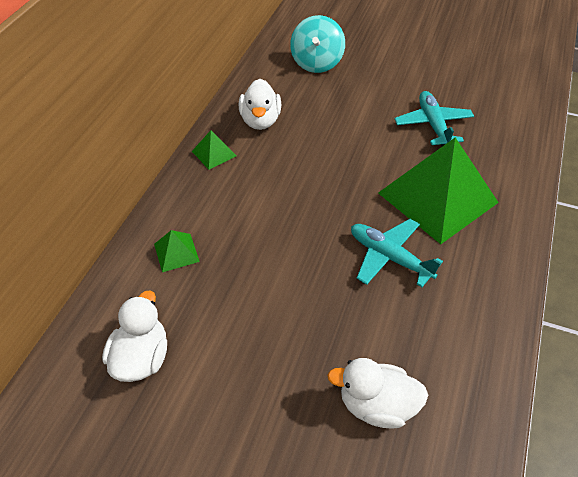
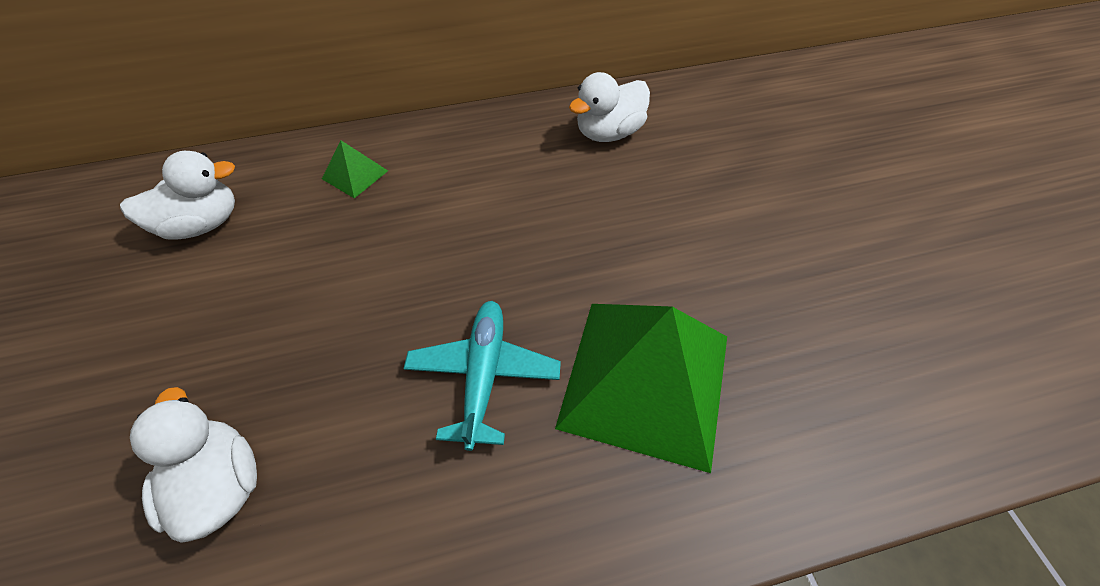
camera: 55 degrees right, 5 degrees up
green pyramid [192,130,236,170] -> none
turquoise spinning top [290,15,345,73] -> none
turquoise plane [394,91,474,146] -> none

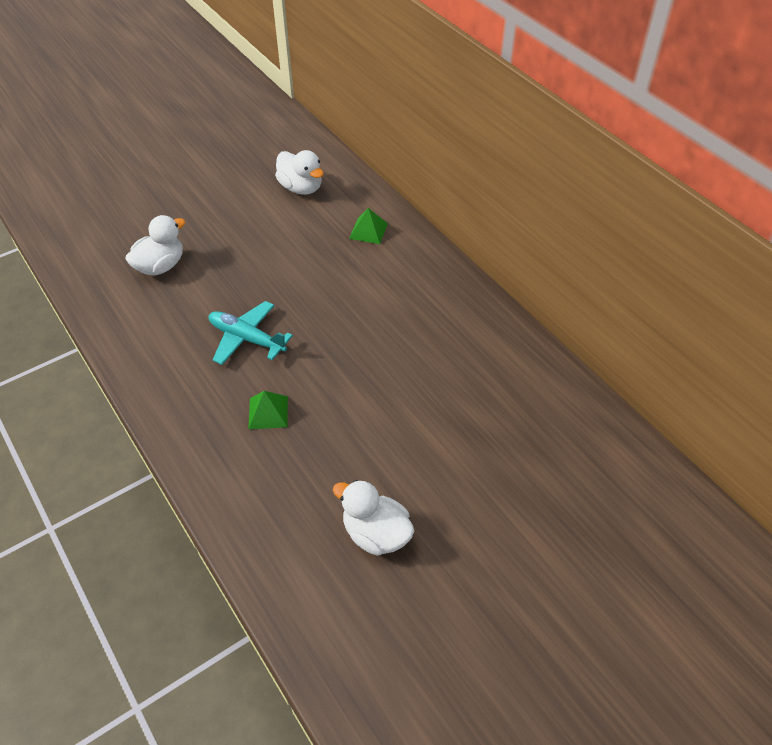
camera: 70 degrees right, 5 degrees down
turquoise plane [404,301,561,451] -> turquoise plane turned 135 degrees counterclockwise [209,301,293,365]
green pyramid [555,304,727,473] -> green pyramid [248,391,288,429], size x0.41
white duck [569,72,650,142] -> white duck moved to [333,480,414,556]

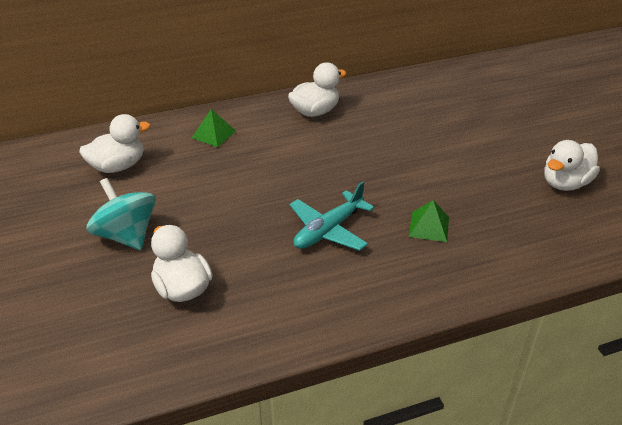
camera: 75 degrees left, 10 degrees down
none -> turquoise spinning top [87,178,156,250]
none -> white duck [288,62,347,117]

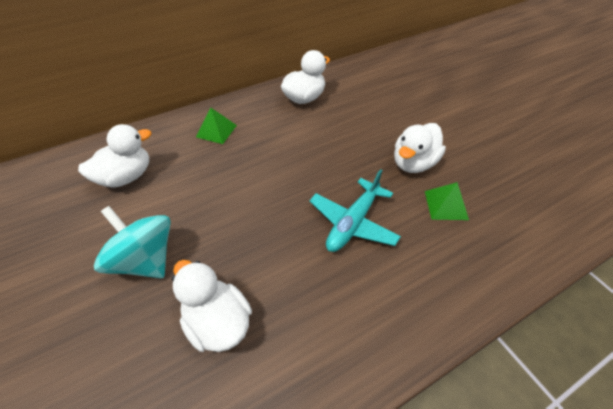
camera: 10 degrees left, 10 degrees up
white duck [544,140,600,191] -> white duck moved to [394,123,446,173]

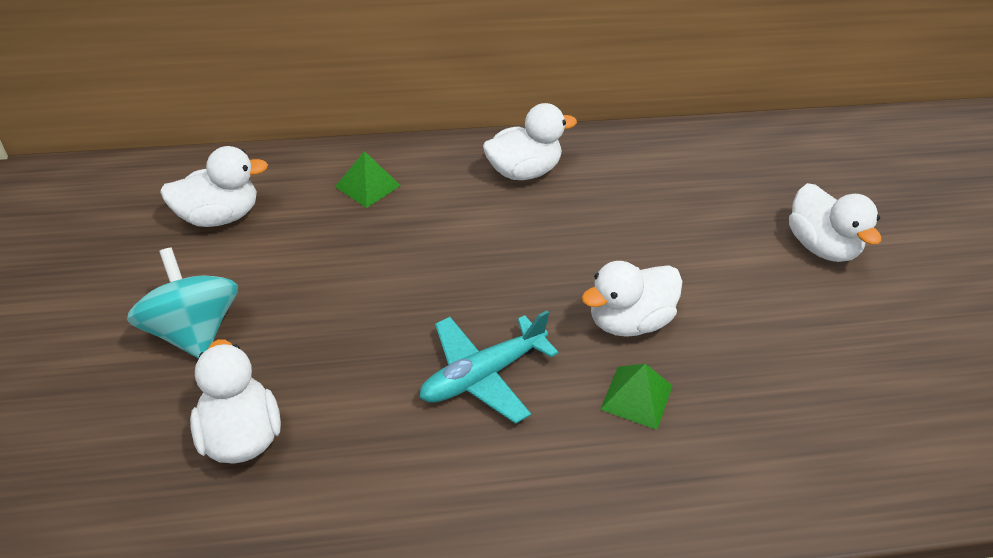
camera: 20 degrees right, 5 degrees down
none -> white duck [789,183,881,262]

